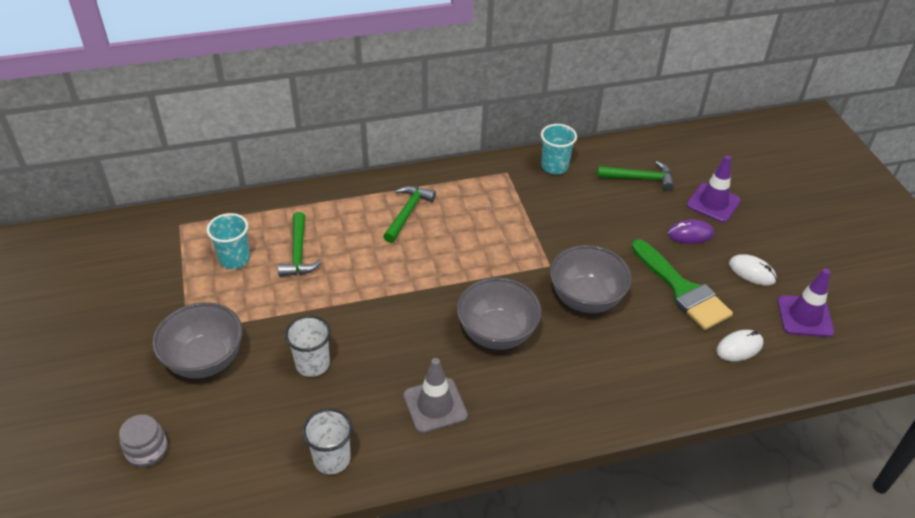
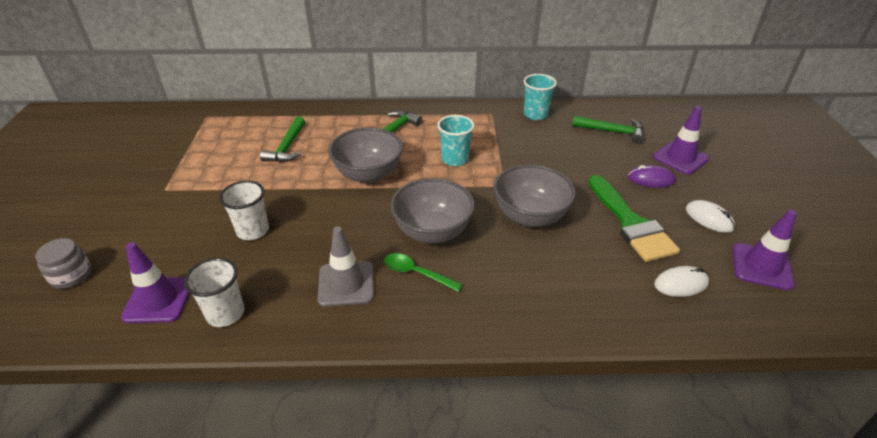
camera: 15 degrees right, 5 degrees down
grey bowl [152,302,243,378] -> grey bowl moved to [328,127,403,184]
turquoise cup [207,213,250,269] -> turquoise cup moved to [437,115,475,166]
none -> purple traffic cone [121,242,189,323]
none -> green spoon [384,253,463,292]

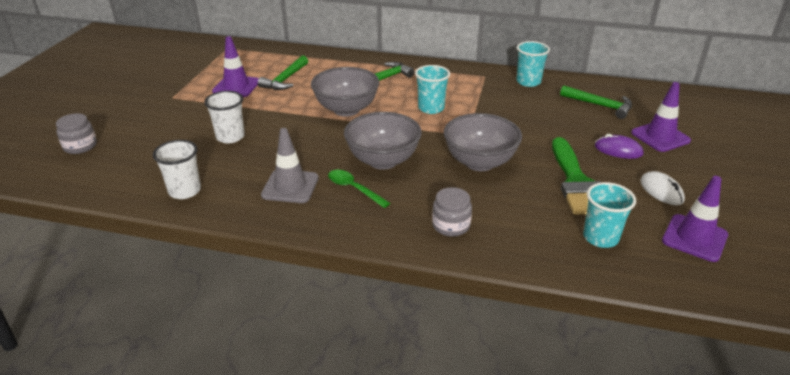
camera: 15 degrees right, 5 degrees down
purple traffic cone [121,242,189,323] -> purple traffic cone moved to [212,36,259,97]
white mouse [654,266,709,297] -> turquoise cup [583,182,636,248]
none -> grey jar [432,187,472,236]

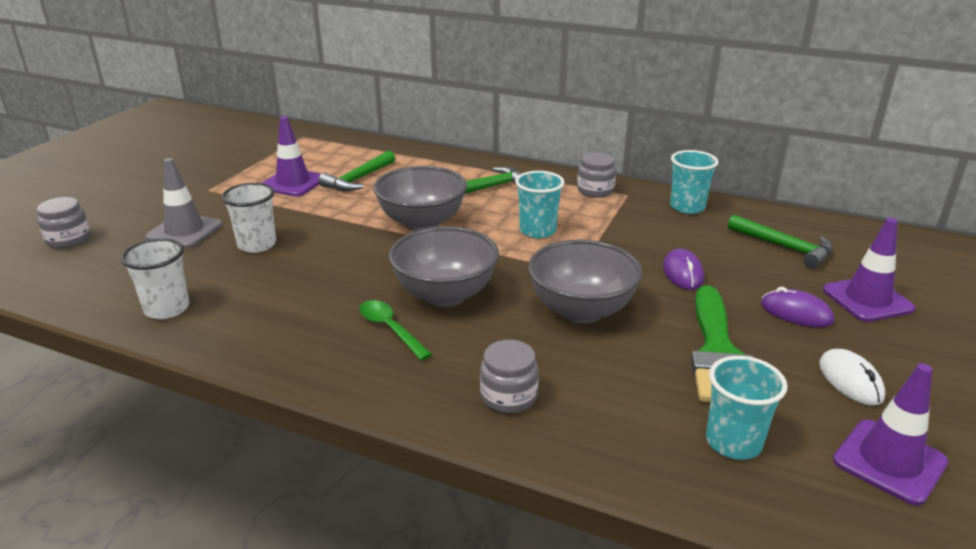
camera: 10 degrees right, 5 degrees down
grey traffic cone [261,128,319,203] -> grey traffic cone moved to [145,158,223,248]
none -> grey jar [577,152,616,198]
none -> purple mouse [663,248,704,290]

